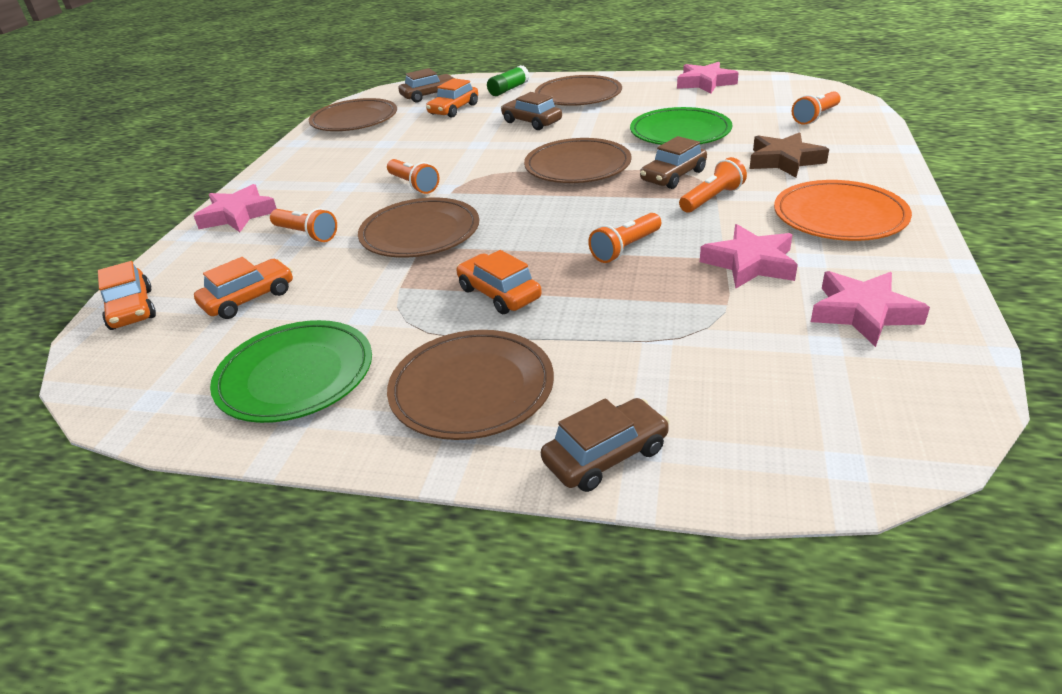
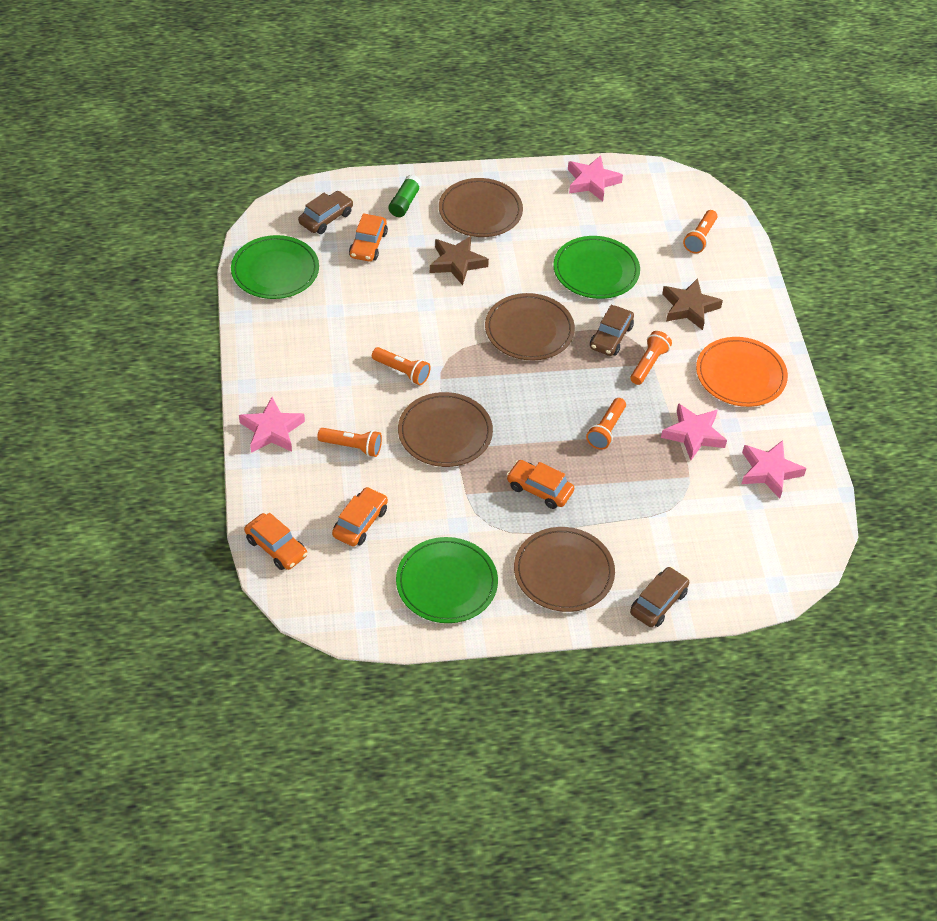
camera: 25 degrees left, 15 degrees up
brown plate [309,98,397,131] -> green plate [231,235,319,299]
brown car [501,92,562,130] -> brown star [430,236,489,285]

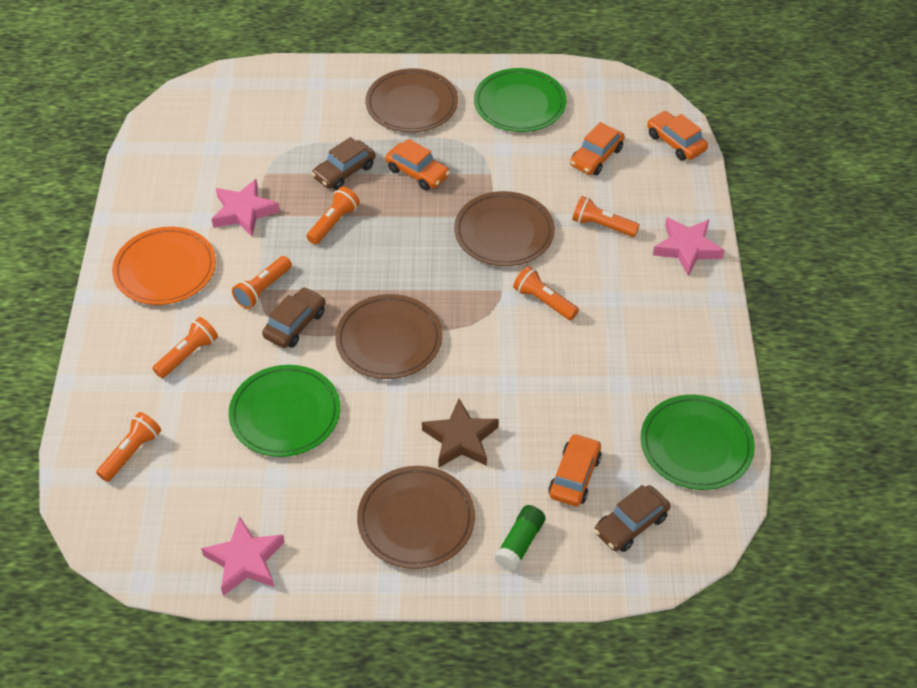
camera: 170 degrees left, 0 degrees up
brown car [630,567,689,627] -> brown car moved to [312,137,375,190]
brown star [662,278,723,330] -> orange flashlight [152,317,218,378]
pink star [741,440,807,499] -> none

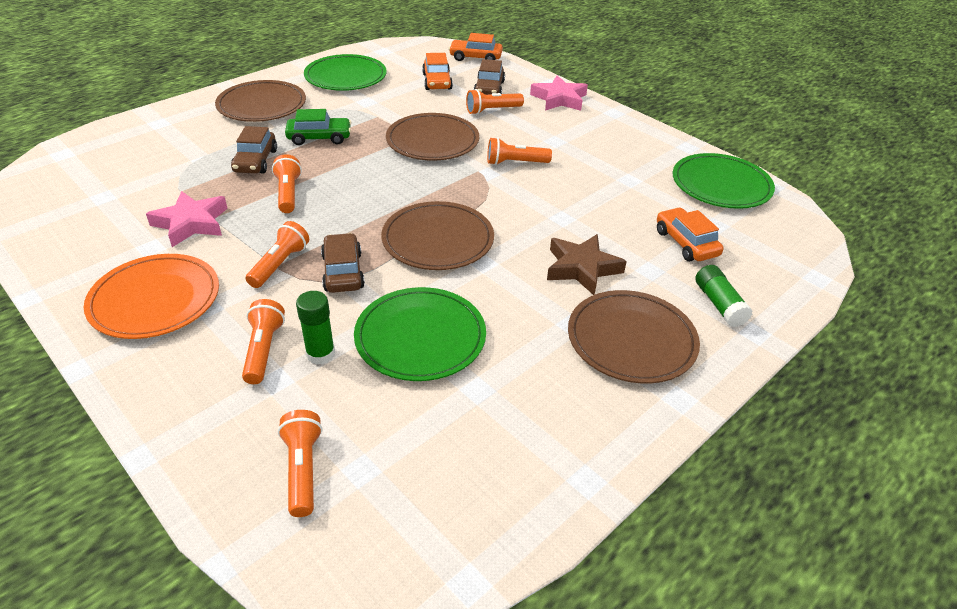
camera: 45 degrees left, 10 degrees down
pink star [201,516,285,596] -> none
orange flashlight [232,256,292,309] -> orange flashlight turned 150 degrees counterclockwise [246,221,309,288]
orange car [385,139,450,190] -> green car [285,109,351,145]
brown car [594,485,671,552] -> brown car moved to [474,59,505,95]
none -> green glue stick [296,291,335,365]

